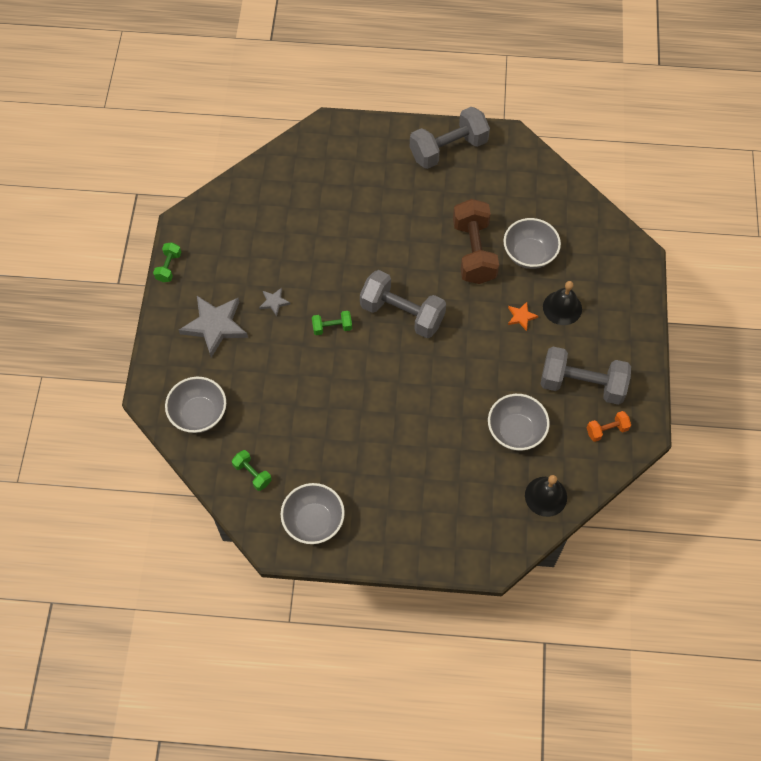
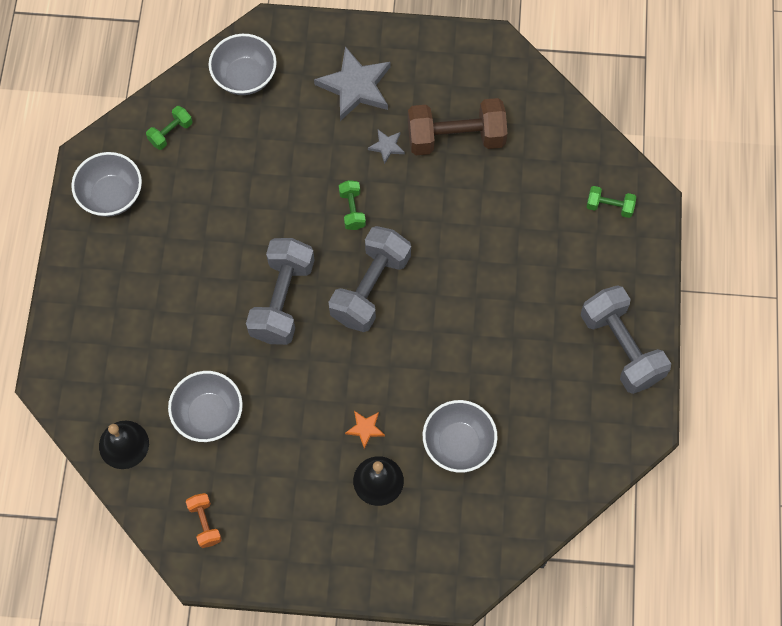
camera: 90 degrees right, 5 degrees up
green dumbbell [153,242,181,282] -> green dumbbell moved to [587,186,636,218]
brown dumbbell [453,199,499,284] -> brown dumbbell moved to [408,98,507,155]
grey dumbbell [541,347,631,405] -> grey dumbbell moved to [246,238,314,345]

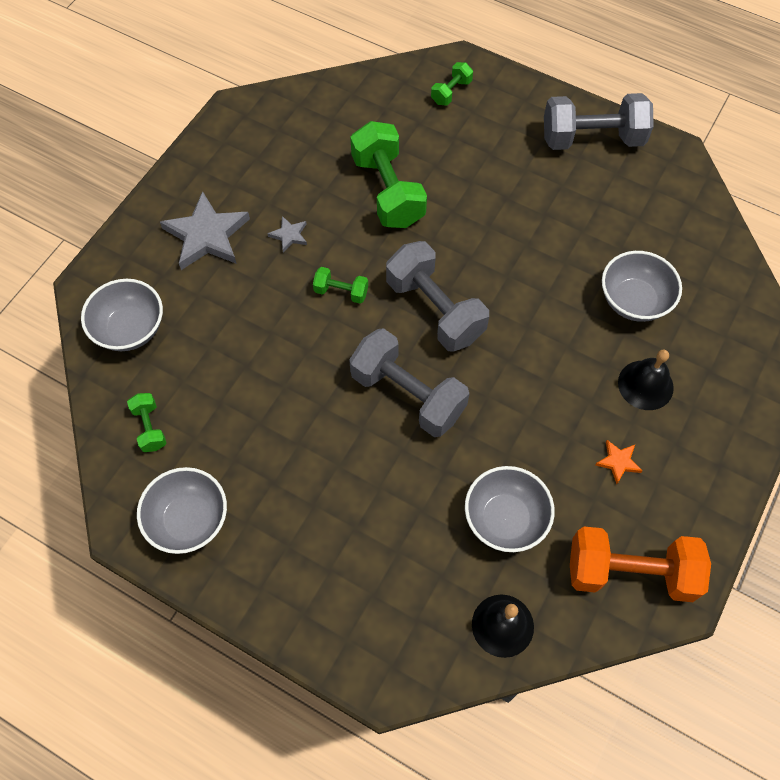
camera: 65 degrees left, 5 degrees down
orange dumbbell [186,493,222,548] -> orange dumbbell [570,526,711,602], size x2.09
orange star [345,411,385,449] -> orange star moved to [595,440,642,484]
brown dumbbell [408,98,507,155] -> none
none -> green dumbbell [350,121,427,228]

